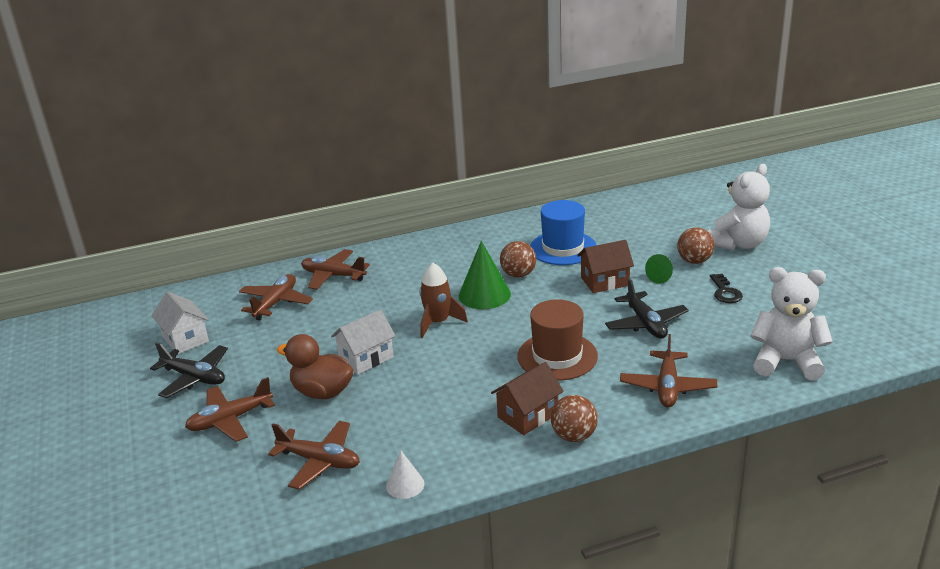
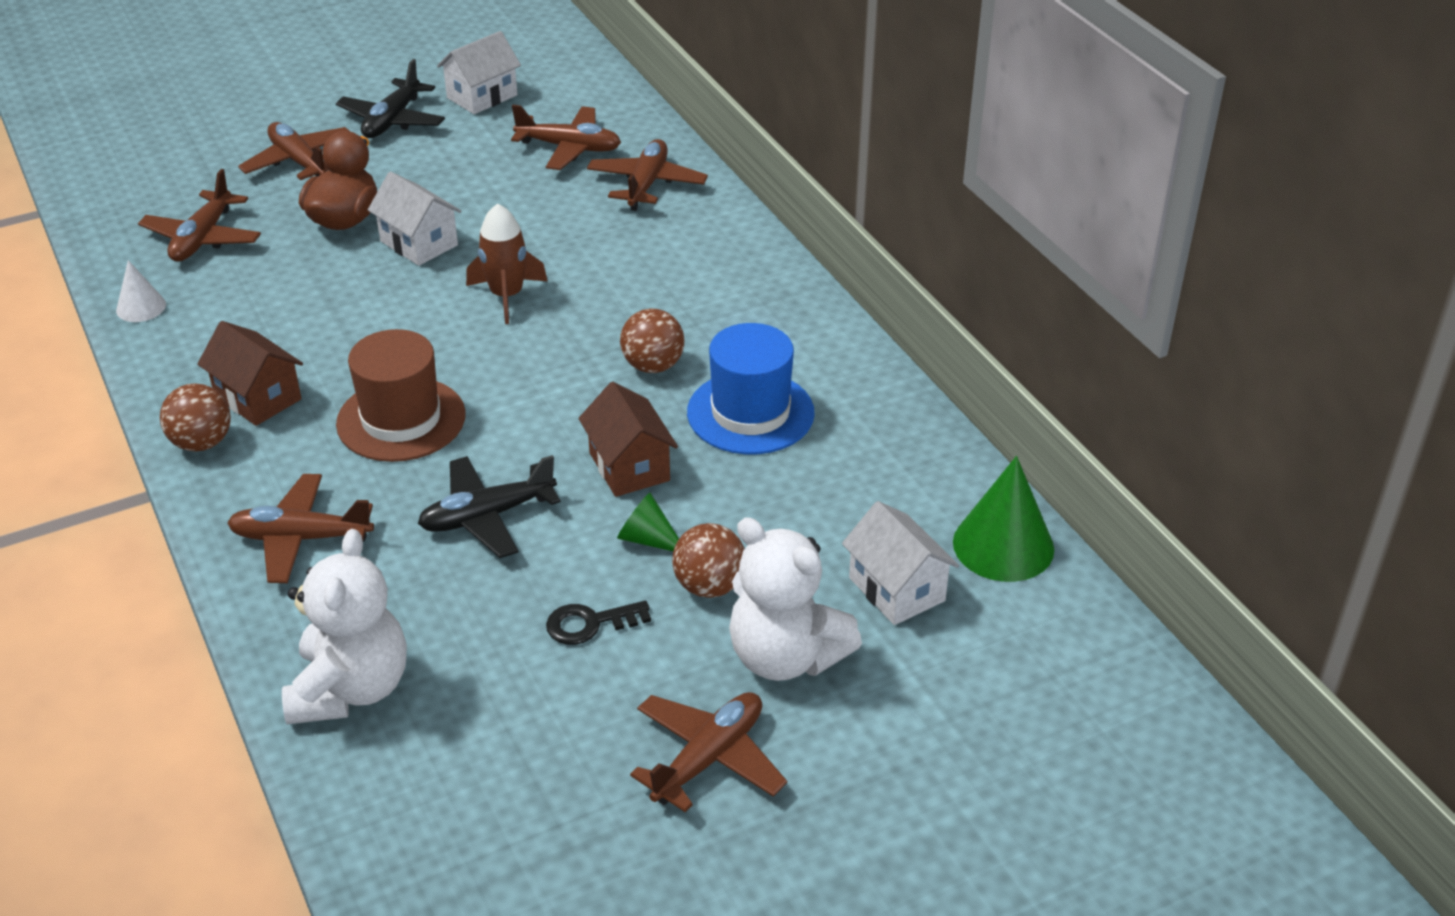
camera: 80 degrees right, 10 degrees up
green cone [459,241,511,309] -> green cone moved to [953,456,1054,582]
none -> brown plane [630,692,787,812]
none -> white house [842,501,959,625]

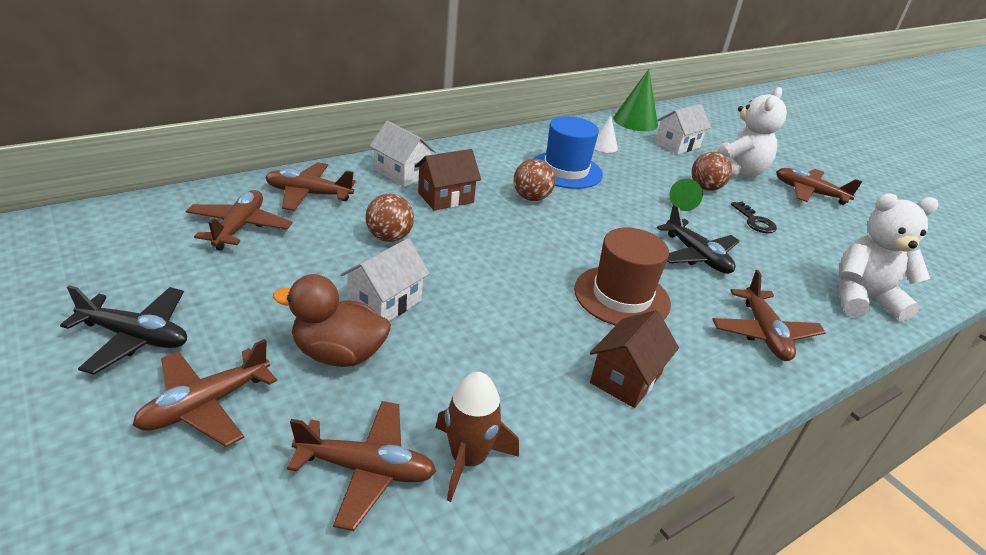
camera: 100 degrees left, 5 degrees down
white cone [116,260,166,322] -> white cone moved to [594,116,618,153]
brown ball [160,383,231,452] -> brown ball moved to [366,194,414,242]
white house [437,31,521,114] -> white house moved to [370,121,436,187]
brown rocket [466,203,548,324] -> brown rocket moved to [435,372,519,502]
brown house [578,382,678,497] -> brown house moved to [415,149,481,210]

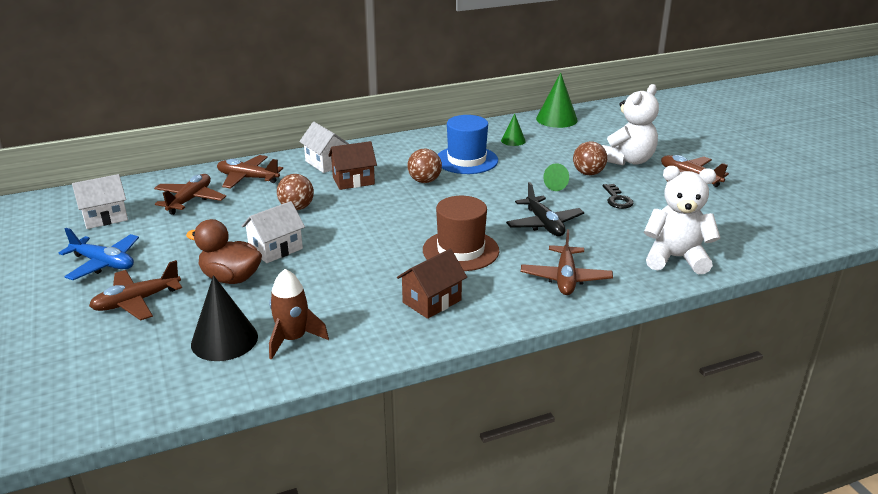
camera: 15 degrees right, 5 degrees down
black plane [60,285,187,375] -> blue plane [59,228,139,280]
brown plane [287,401,436,531] -> black cone [191,275,258,361]
white cone [594,116,618,153] -> green cone [501,114,526,146]
white house [655,104,711,155] -> white house moved to [72,174,128,229]

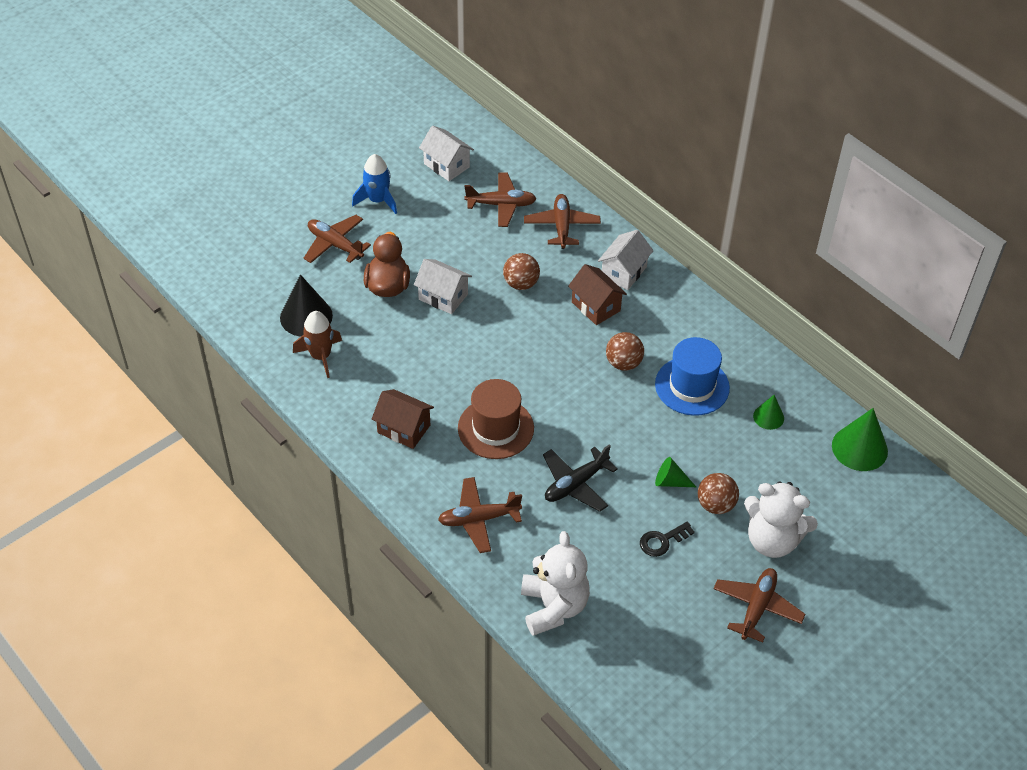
camera: 70 degrees right, 20 degrees up
blue plane [59,228,139,280] -> blue rocket [352,154,397,214]

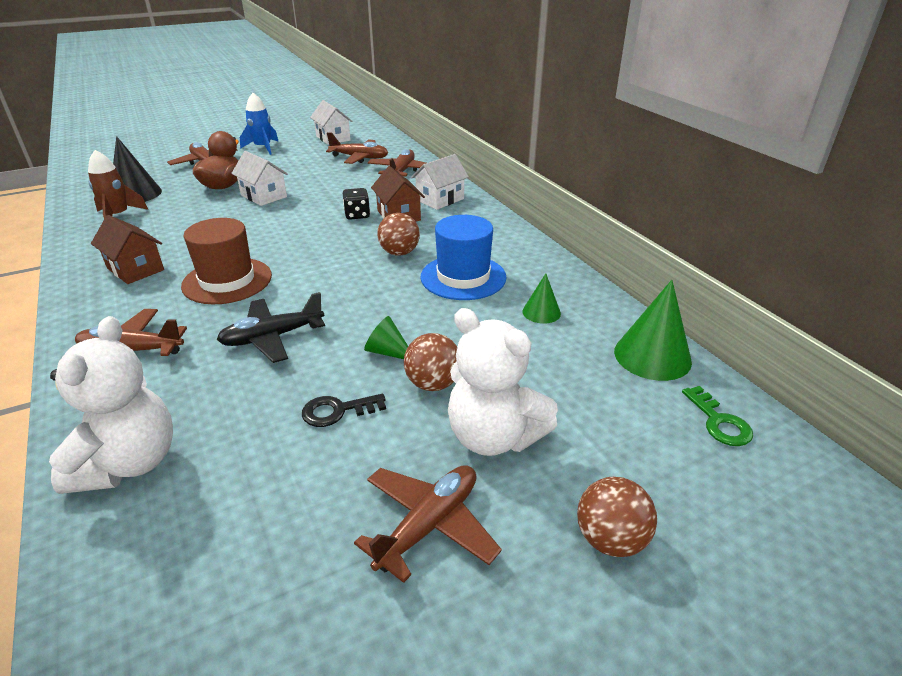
camera: 15 degrees right, 15 degrees down
brown ball [503,253,540,290] -> brown ball moved to [577,477,657,557]
none -> black dice [343,188,370,220]
none -> green key [682,386,753,446]

